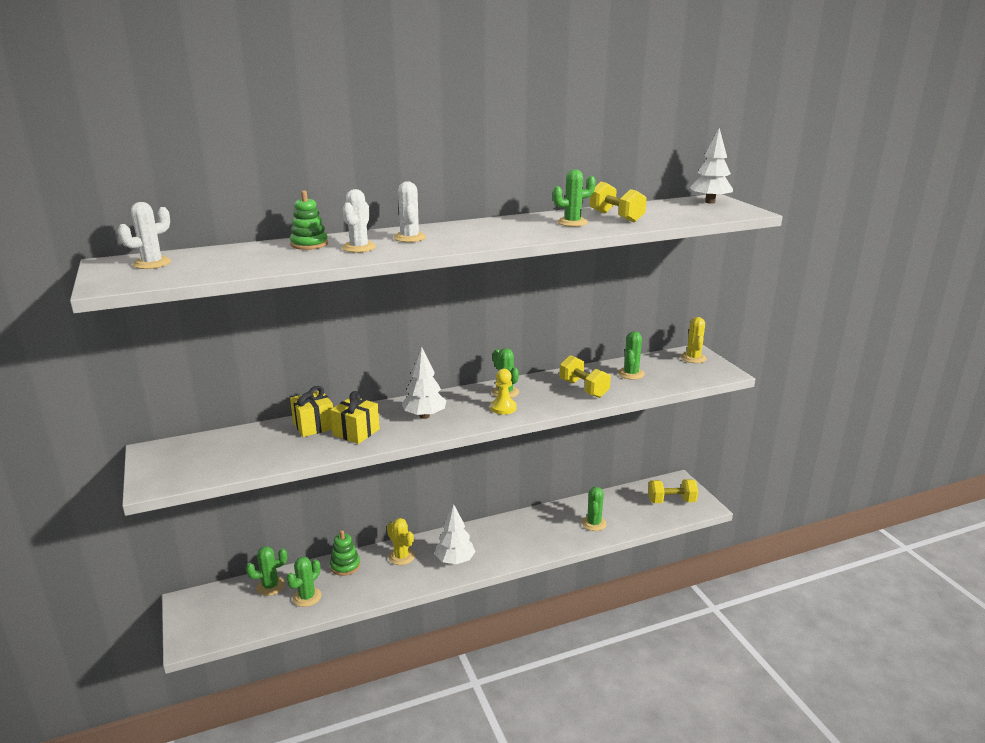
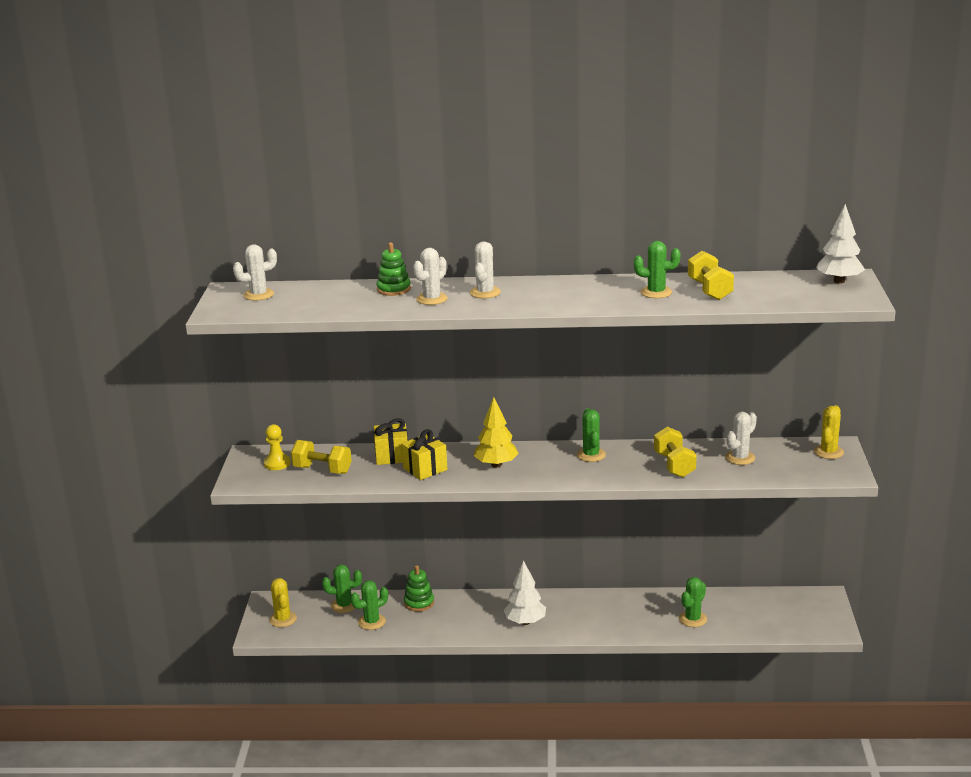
camera: 25 degrees right, 0 degrees up
yellow cactus [387,518,415,565] -> yellow cactus moved to [269,578,297,627]
white tree [402,347,446,419] -> yellow tree [474,397,519,468]
yellow pawn [491,369,517,414] -> yellow pawn moved to [264,424,291,470]
green cactus [618,331,645,380] -> white cactus [725,412,757,465]
yellow dumbbell [648,479,698,503] -> yellow dumbbell moved to [291,440,352,474]

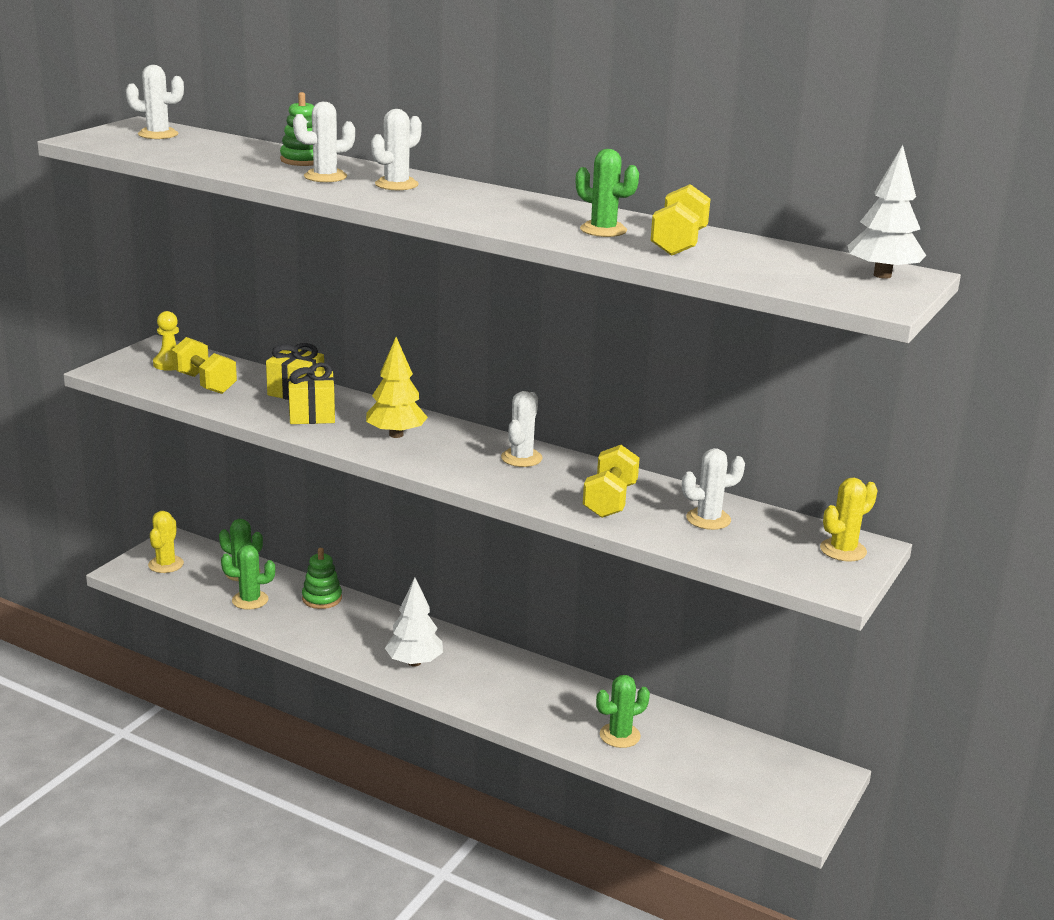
camera: 25 degrees right, 0 degrees up
green cactus [577,408,606,462] -> white cactus [501,391,543,467]

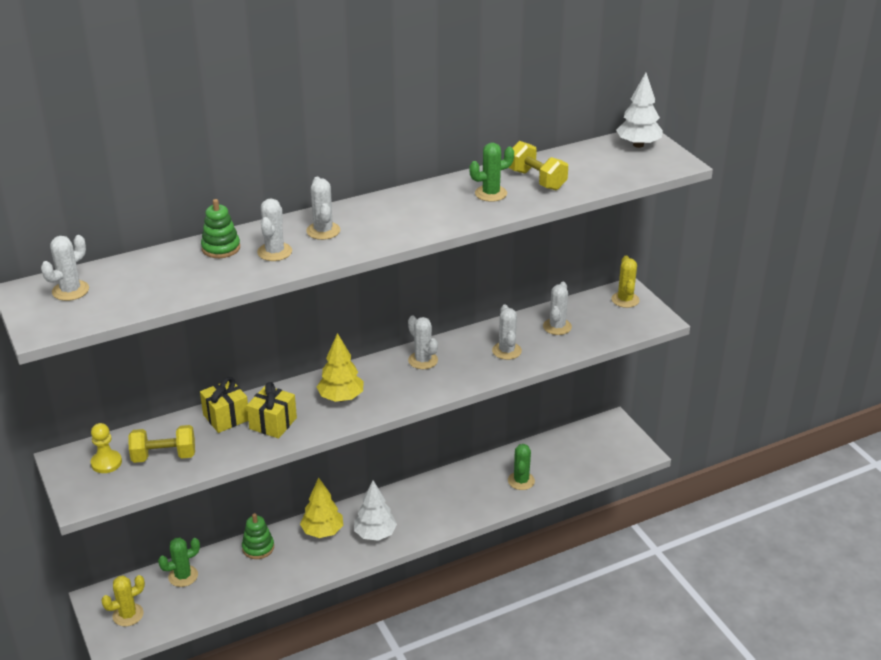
camera: 55 degrees left, 10 degrees up
yellow cactus [148,511,184,573] -> yellow cactus turned 75 degrees counterclockwise [101,575,145,626]
green cactus [221,545,275,610] -> none
yellow dumbbell [583,445,640,518] -> white cactus [492,304,522,360]
none -> yellow tree [300,478,343,538]

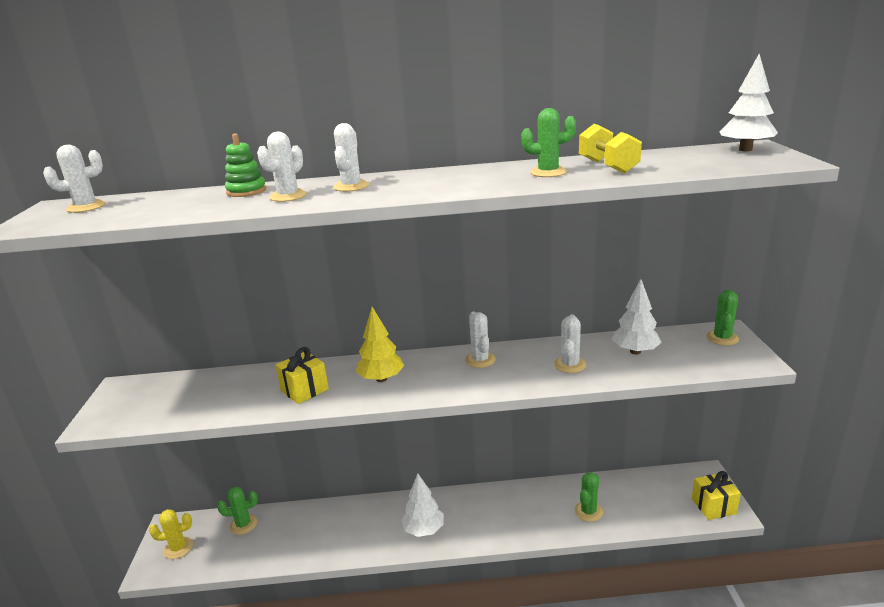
camera: 25 degrees right, 10 degrees down
yellow pawn [91,423,122,473] -> none
yellow dumbbell [128,425,195,463] -> none
yellow gift [200,377,248,433] -> yellow gift moved to [692,471,741,520]
green stacking toy [242,513,274,559] -> none
yellow tree [300,478,343,538] -> none
white cactus [543,282,572,335] -> white tree [612,279,662,355]
yellow cactus [611,256,639,308] -> green cactus [706,290,739,346]

